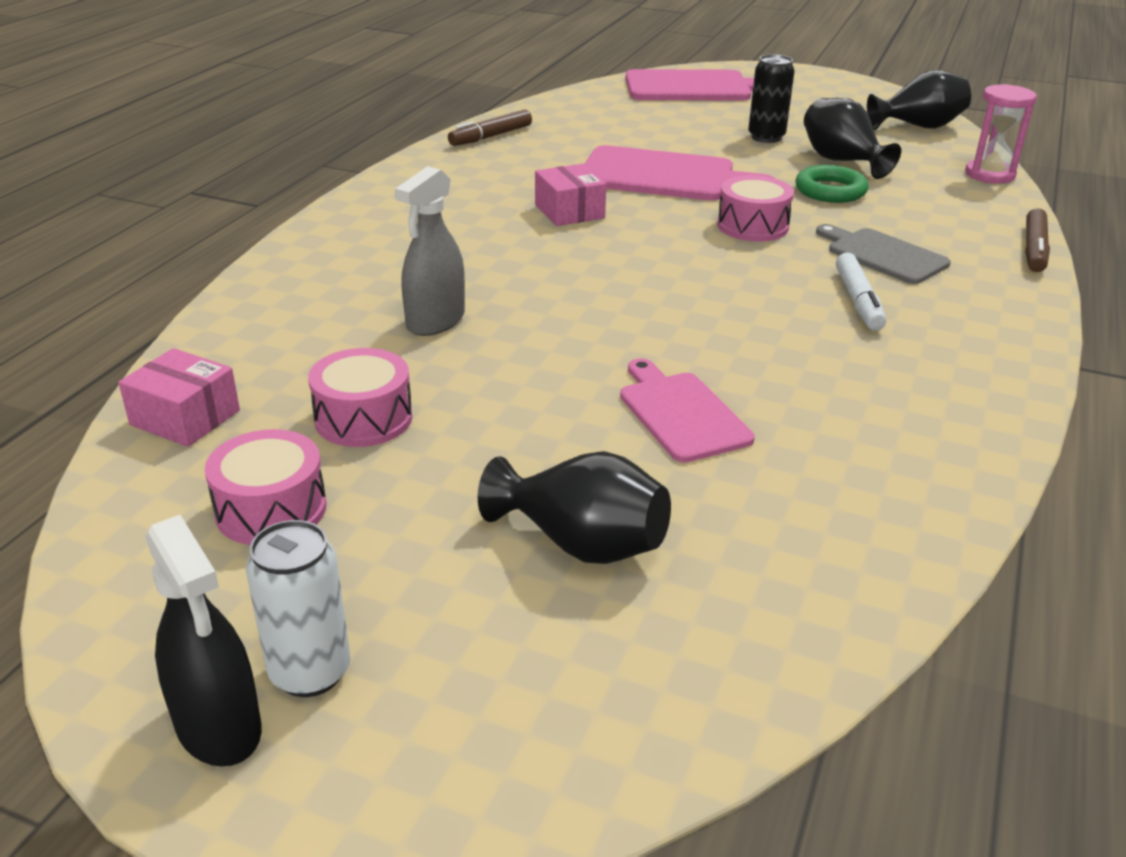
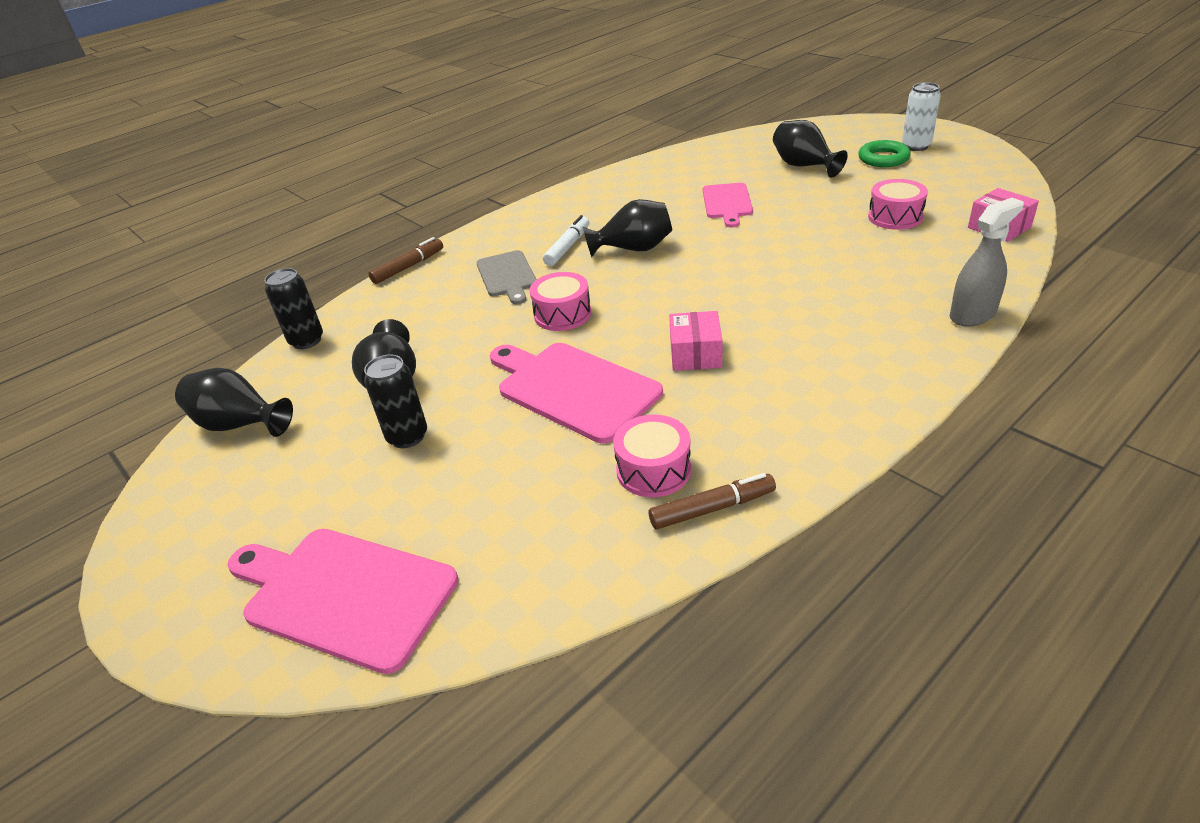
camera: 150 degrees left, 5 degrees up
black spray bottle [145,515,262,767] -> none
pink drum [205,429,327,545] -> pink drum moved to [613,415,691,497]
grey spray bottle [395,166,465,336] -> grey spray bottle moved to [950,198,1024,327]
green ring [795,165,869,203] -> green ring moved to [858,140,911,167]
pink hourglass [965,84,1037,184] -> black can [264,268,323,349]
none -> black vase [583,199,672,257]

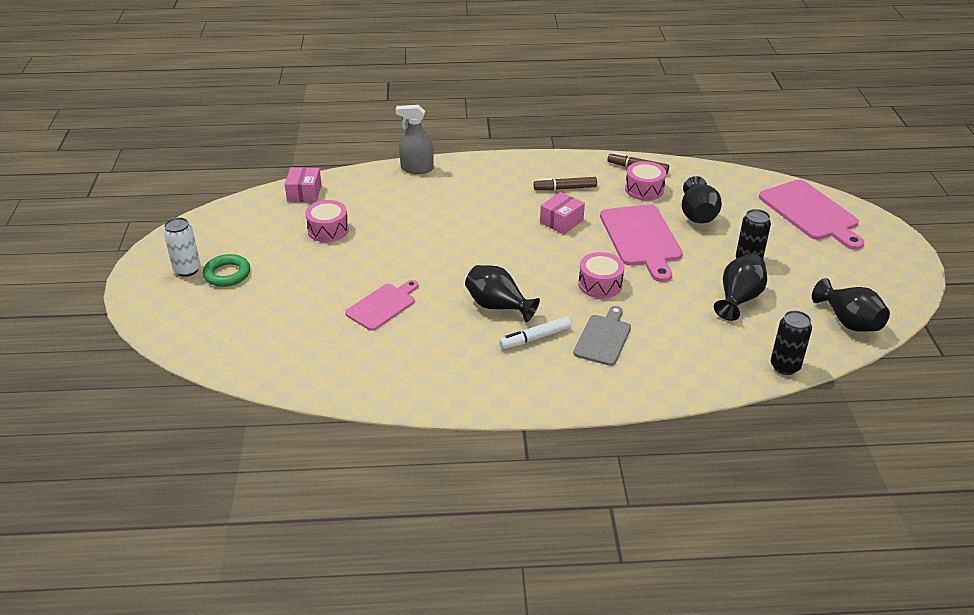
camera: 145 degrees left, 0 degrees up
brown marker [368,237,443,284] -> brown marker moved to [534,177,597,190]
black vase [773,120,848,178] -> black vase moved to [682,176,722,223]

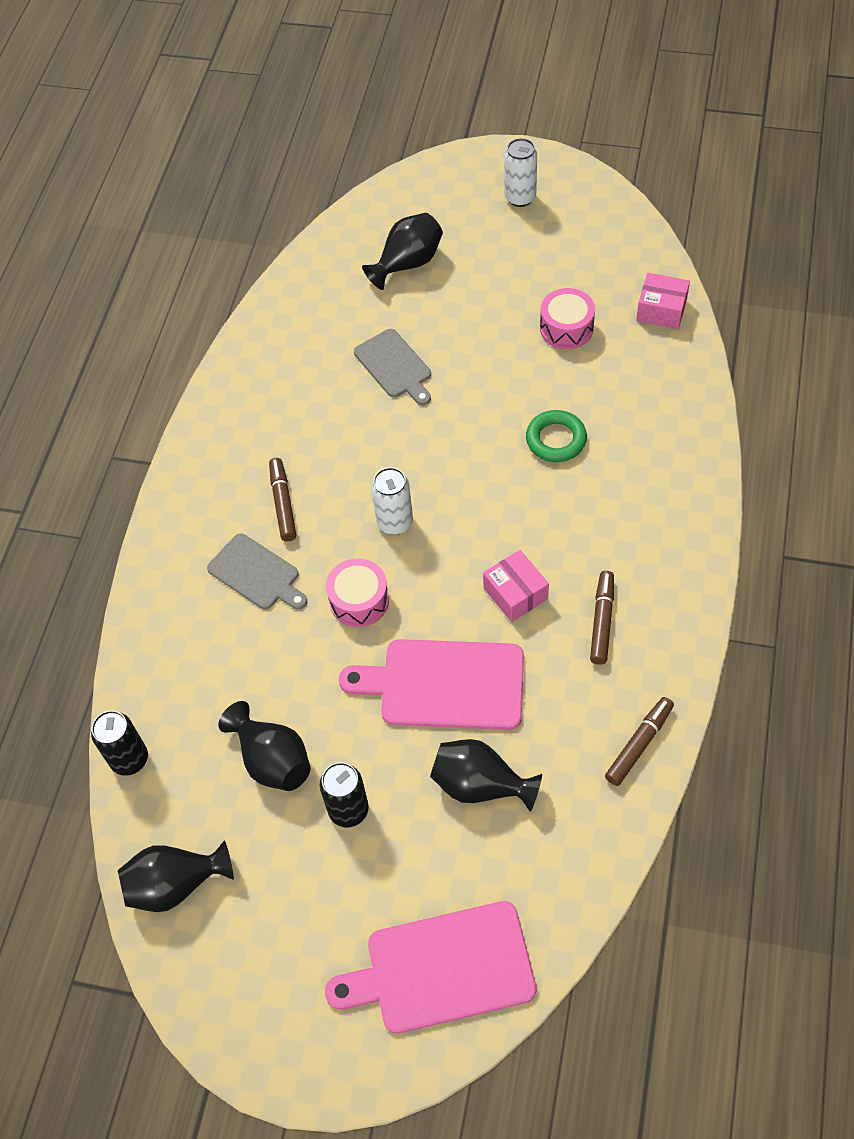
camera: 110 degrees right, 20 degrees up
green ring [203,254,250,287] -> green ring moved to [526,410,587,462]
pink cutting board [345,280,419,331] -> grey cutting board [354,329,431,405]
grey spray bottle [396,105,434,174] -> none
black vase [465,265,540,322] -> black vase moved to [362,213,443,290]
white marker [499,317,571,349] -> brown marker [269,458,296,541]
pink drum [625,161,666,201] -> none
none -> white can [371,467,413,535]

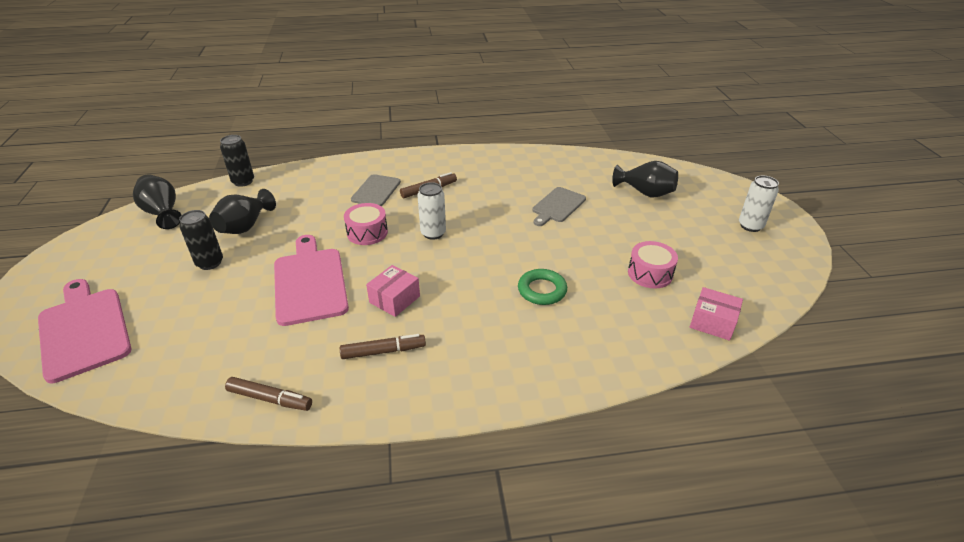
camera: 65 degrees right, 20 degrees down
black vase [430,739,542,812] -> none
pink box [636,273,690,329] -> pink box turned 60 degrees counterclockwise [690,287,743,341]

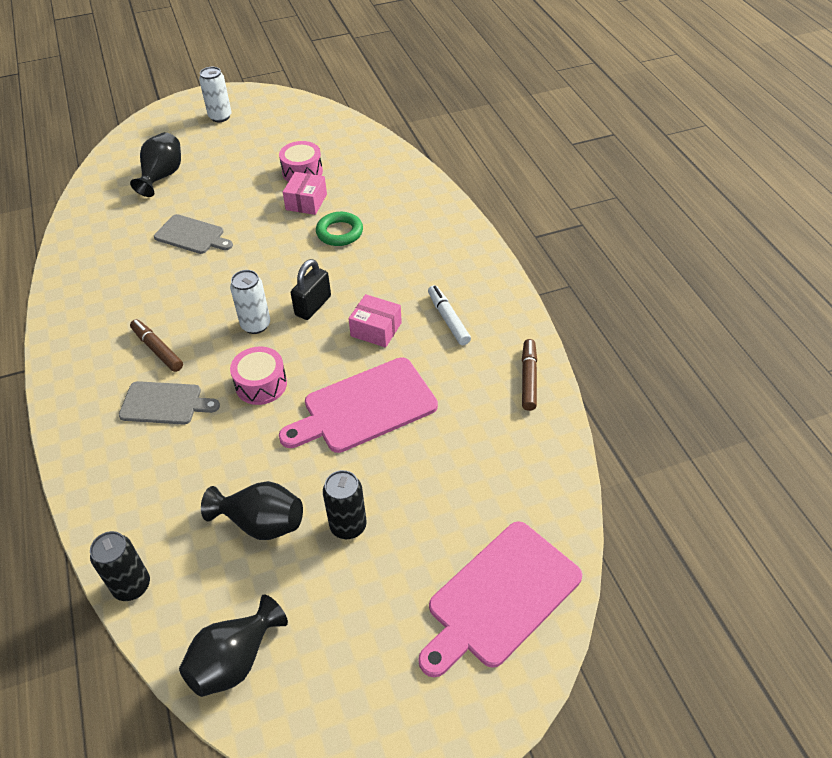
camera: 100 degrees left, 10 degrees up
brown marker [340,334,426,359] -> white marker [428,285,471,345]
pink box [690,287,743,341] -> pink box moved to [283,172,327,215]
none -> black padlock [291,259,331,320]

